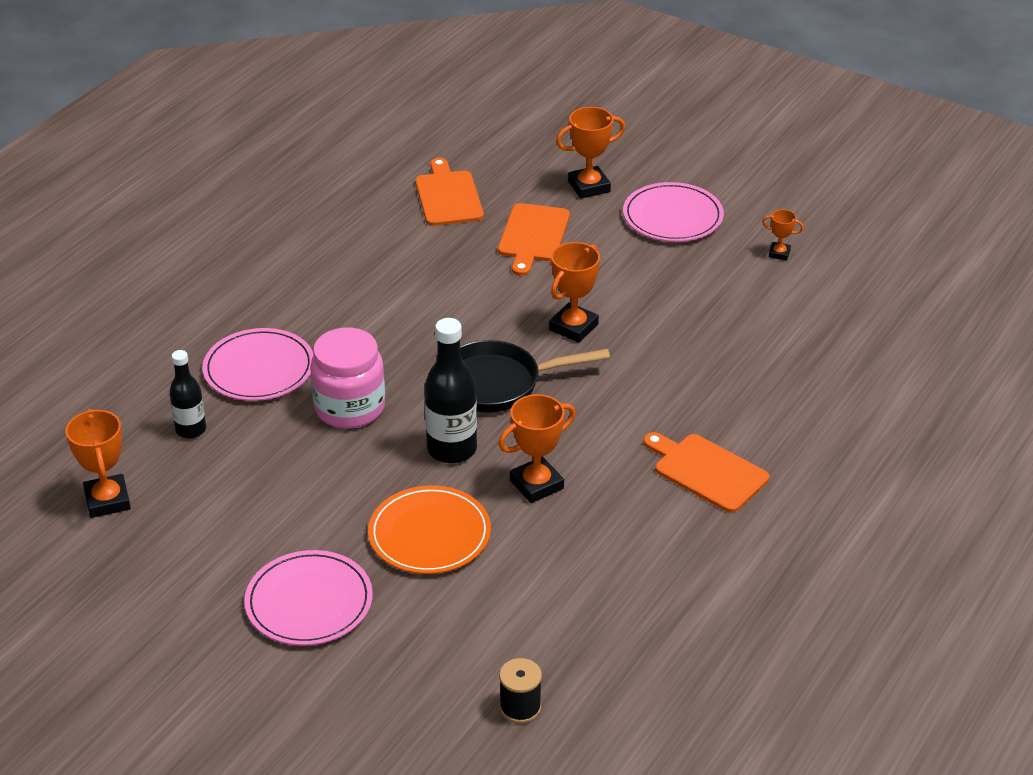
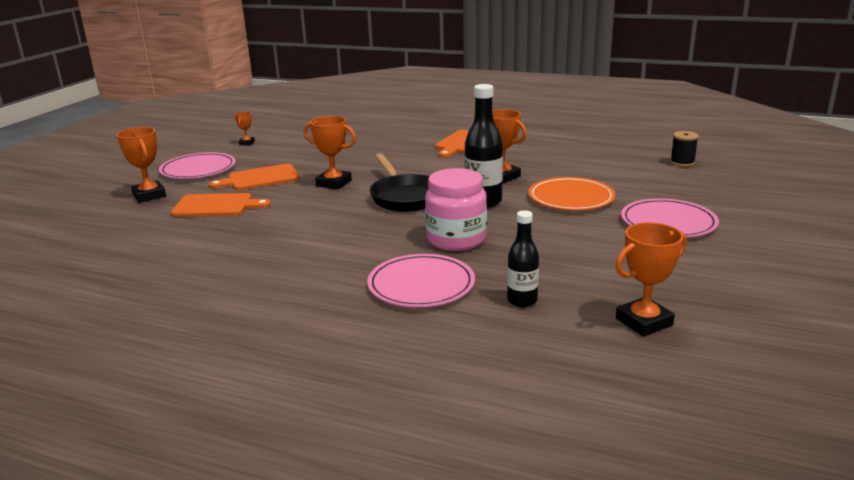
camera: 100 degrees left, 15 degrees down
orange cutting board [415,158,484,226] -> orange cutting board moved to [209,164,300,190]

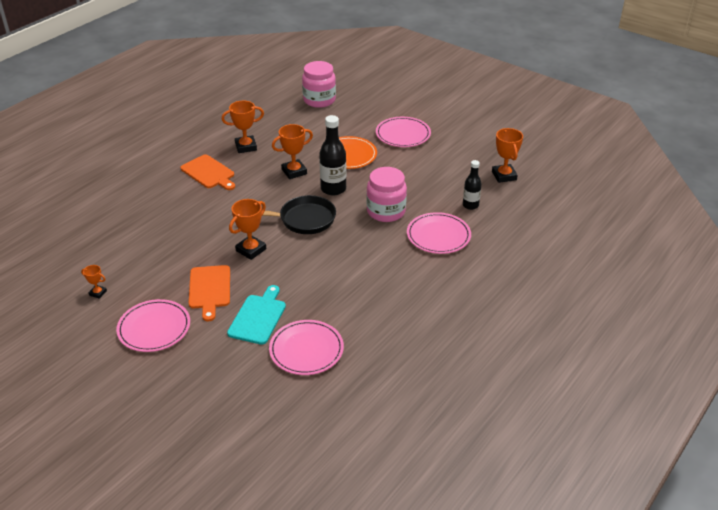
camera: 75 degrees left, 15 degrees up
orange trophy [117,127,166,203] -> orange trophy moved to [222,101,264,153]
orange cutting board [171,193,271,217] -> turquoise cutting board [227,285,286,345]
black spool [670,131,699,167] -> pink jar [302,61,336,108]
none -> pink plate [269,320,344,375]

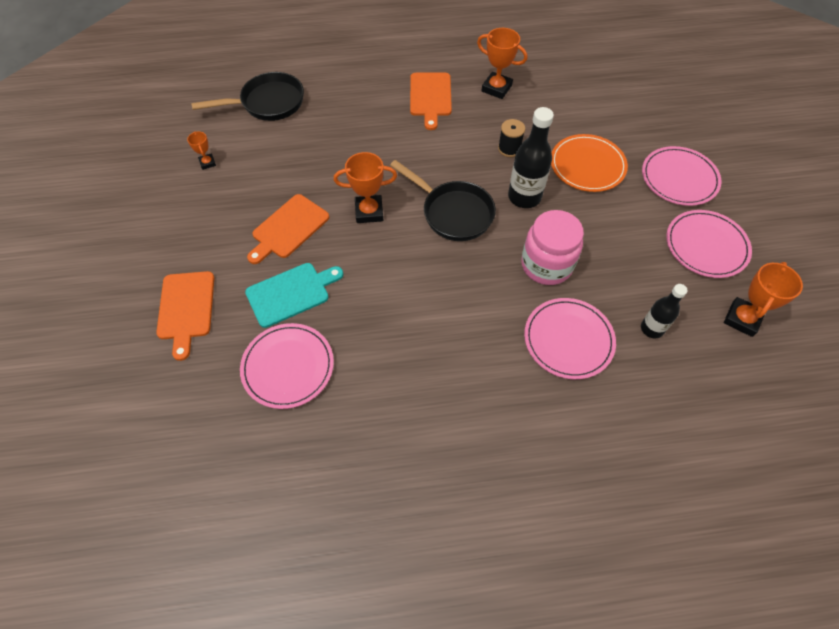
camera: 45 degrees right, 20 degrees up
pink plate [116,299,190,352] -> pink plate moved to [666,210,752,278]
orange trophy [272,124,313,179] -> black spool [498,119,525,157]
pink jar [302,61,336,108] -> none
none -> orange cutting board [156,271,214,361]
none -> black pan [191,72,304,121]

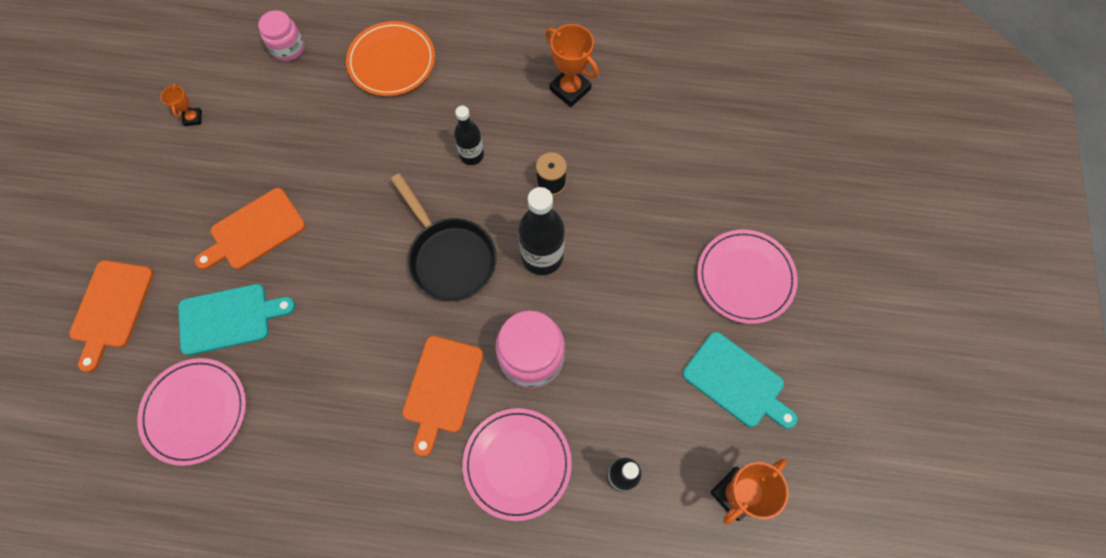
camera: 15 degrees right, 10 degrees up
black pan [191,72,304,121] -> pink jar [258,10,304,61]
orange trophy [334,152,397,223] -> none
orange cutting board [410,73,452,130] -> orange cutting board moved to [402,336,484,457]
orange plate [551,134,628,192] -> orange plate moved to [346,21,435,96]
pink plate [666,210,752,278] -> turquoise cutting board [683,332,798,429]
none -> black bottle [454,106,484,165]

